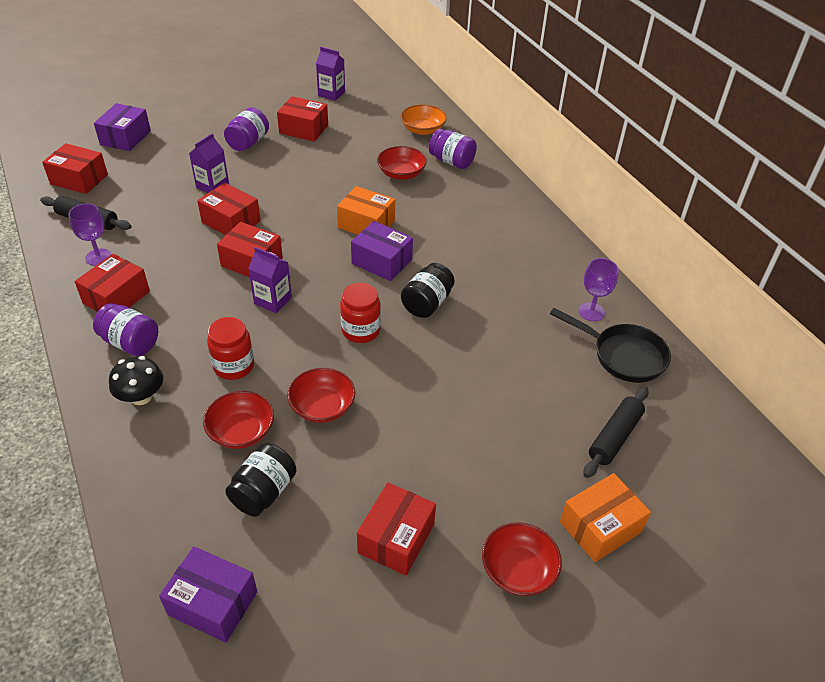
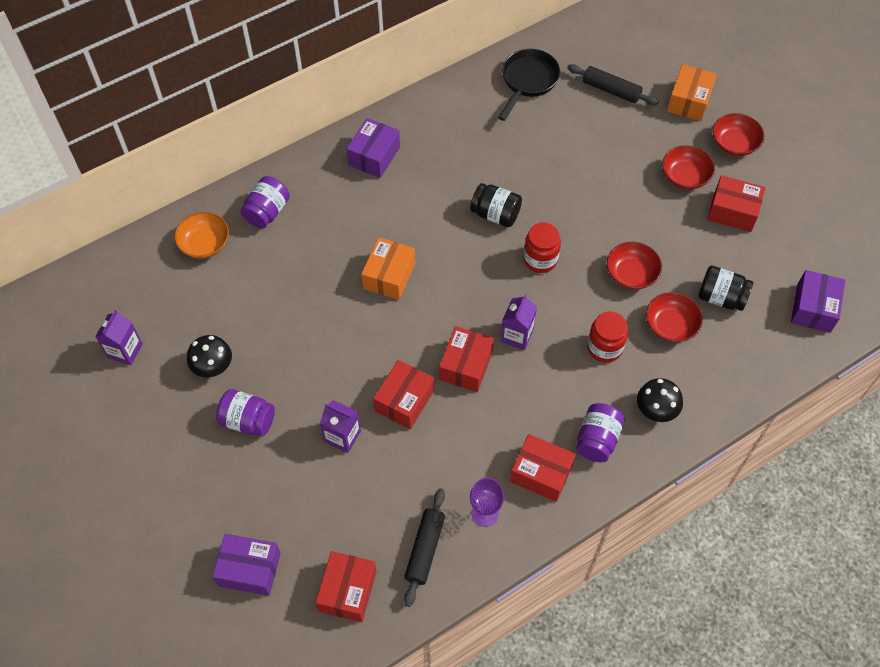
camera: 95 degrees left, 15 degrees up
red box [277,96,328,142] -> black mushroom [187,335,232,377]
purple box [351,221,413,281] -> purple box moved to [346,118,400,178]
red bowl [377,146,427,180] -> red bowl moved to [662,145,715,189]
orange box [560,473,651,562] -> orange box turned 60 degrees clockwise [667,64,717,121]
purple goblet [579,258,619,321] -> none

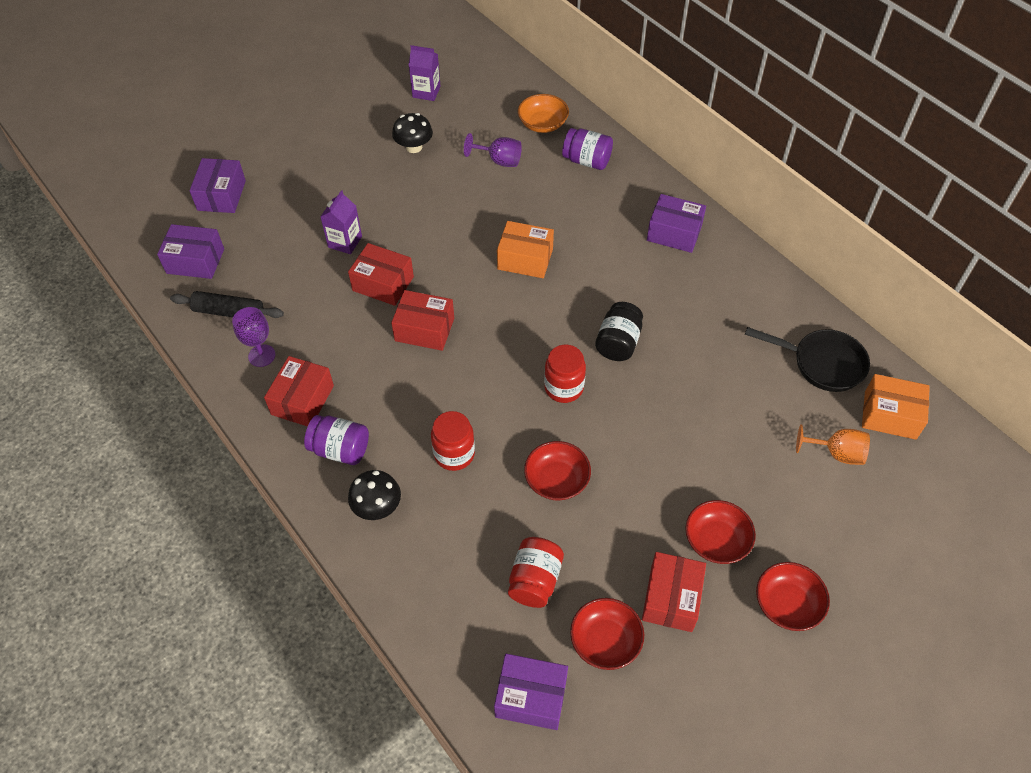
camera: 85 degrees right, 5 degrees down
purple jar [216,389,275,436] -> none
red box [316,551,377,622] -> purple box [157,224,224,279]
purple carton [501,294,537,350] -> none
black rolling pin [567,64,659,106] -> orange goblet [796,424,870,465]
red bowl [646,292,703,342] -> red bowl moved to [570,598,644,670]
orange box [667,64,717,121] -> orange box moved to [862,374,930,440]
black jar [698,266,753,311] -> red jar [508,537,564,608]
none -> purple goblet [464,133,522,167]

